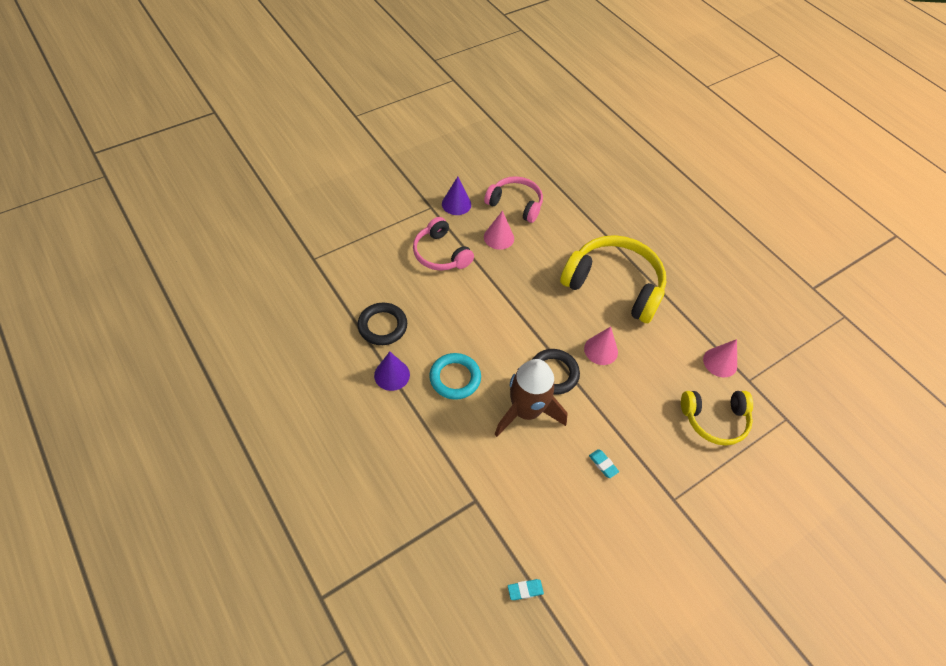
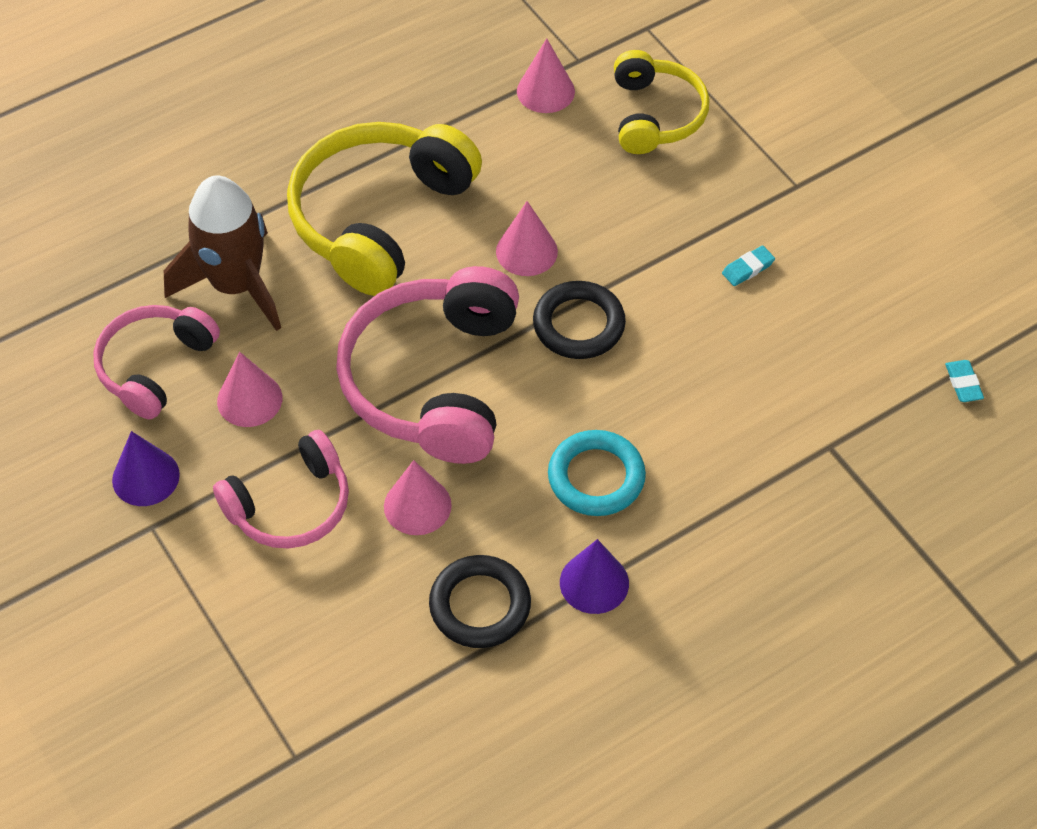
camera: 85 degrees left, 0 degrees up
brown rocket [494,359,568,437] -> brown rocket moved to [164,175,281,331]
none -> pink headphones [336,266,519,464]
none -> pink cone [384,460,452,535]

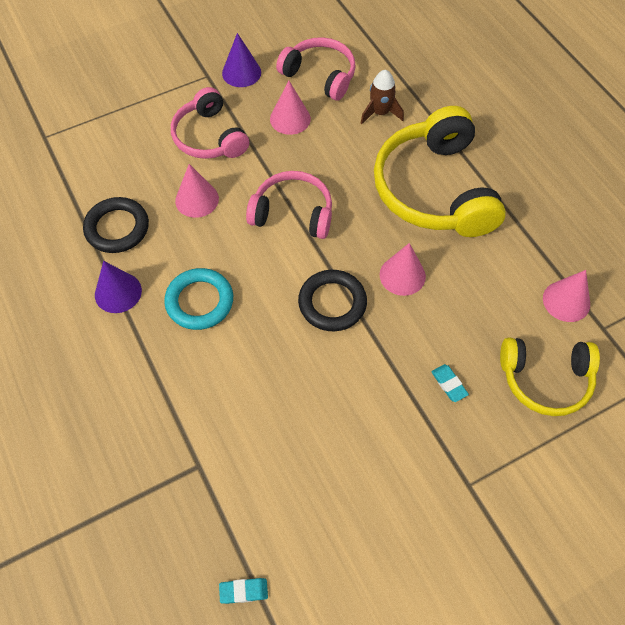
camera: 95 degrees right, 5 degrees up
brown rocket [164,175,281,331] -> brown rocket [361,70,404,124], size x0.53
yellow headphones [287,122,482,296] -> yellow headphones turned 135 degrees counterclockwise [374,106,506,237]
pink headphones [336,266,519,464] -> pink headphones [246,171,332,239], size x0.61
turquoise eraser [722,246,775,286] -> turquoise eraser moved to [431,364,469,402]

